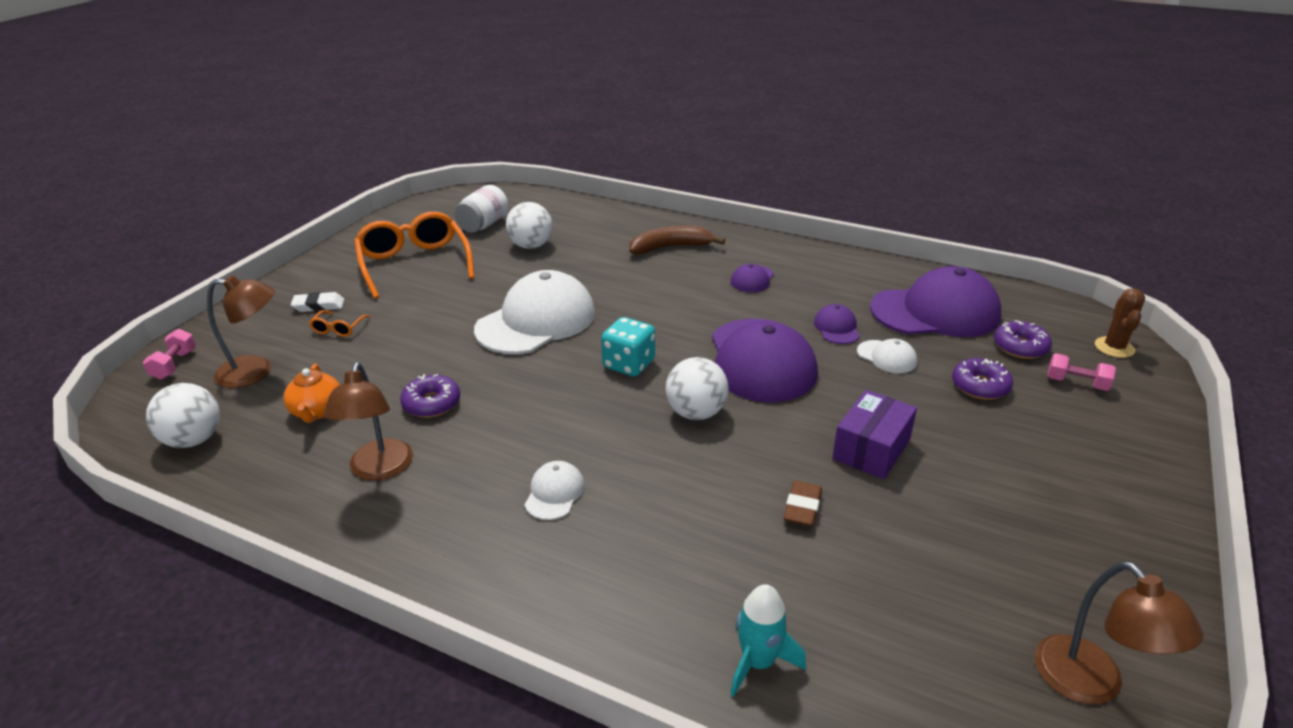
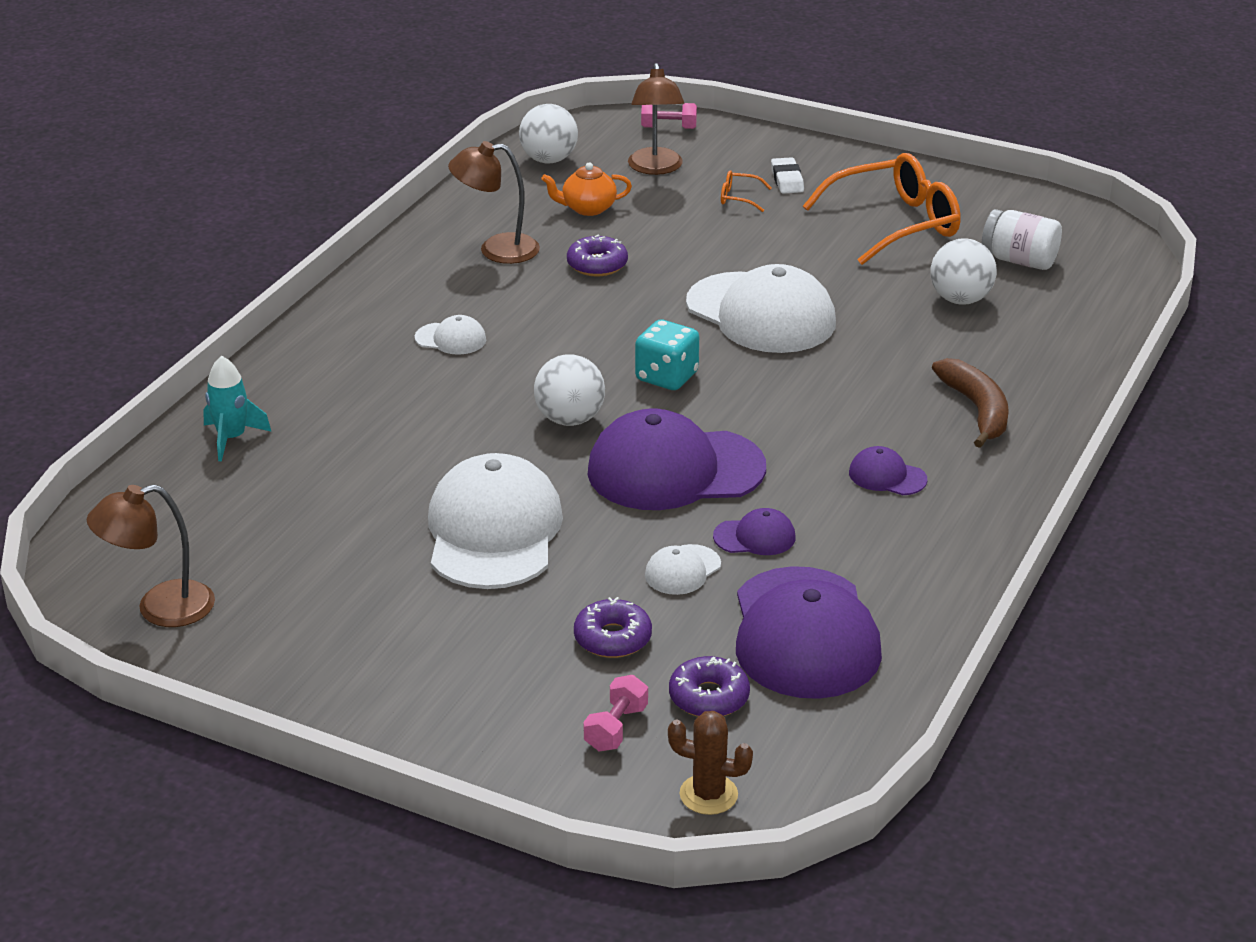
camera: 90 degrees right, 0 degrees up
brown eraser [784,481,822,527] -> none
purple box [832,390,917,479] -> white cap [428,453,563,589]

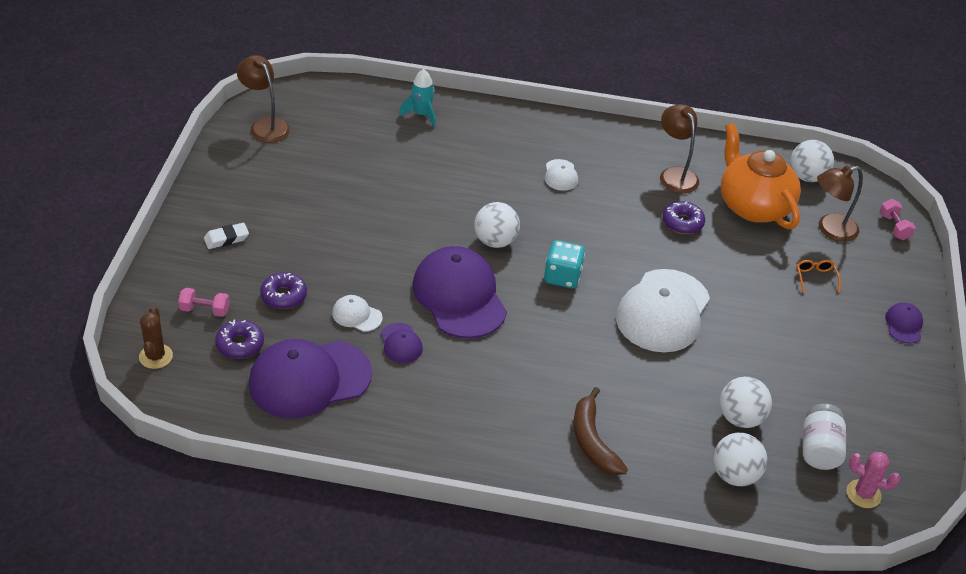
camera: 70 degrees right, 10 degrees up
white cap [428,453,563,589] -> none
orange teapot [541,163,632,216] -> orange teapot [721,123,801,229], size x2.03
white eraser [771,157,804,194] -> white eraser moved to [204,223,249,249]
orange glasses [803,153,961,265] -> none
purple cap [849,446,927,495] -> purple cap moved to [885,303,923,344]
brown banana [932,358,1009,448] -> brown banana turned 105 degrees clockwise [574,387,628,475]
none -> white ball [713,433,767,486]
none -> pink cactus [847,452,900,508]

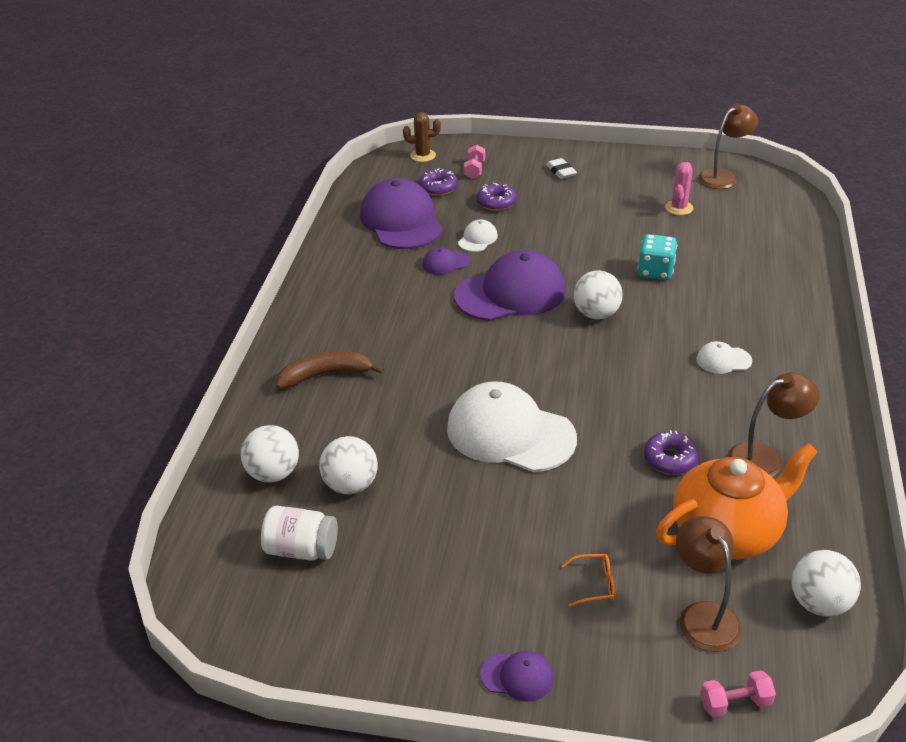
camera: 95 degrees right, 5 degrees down
turquoise rocket [399,69,436,127] -> none
turquoise dice [544,240,585,288] -> turquoise dice moved to [637,234,677,280]
pink cactus [847,452,900,508] -> pink cactus moved to [665,162,693,215]

